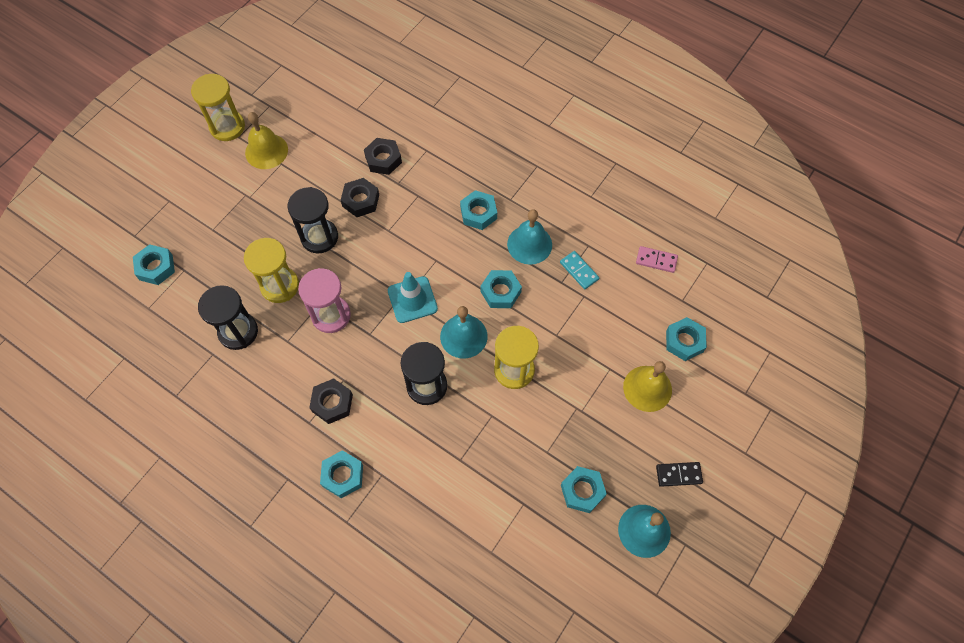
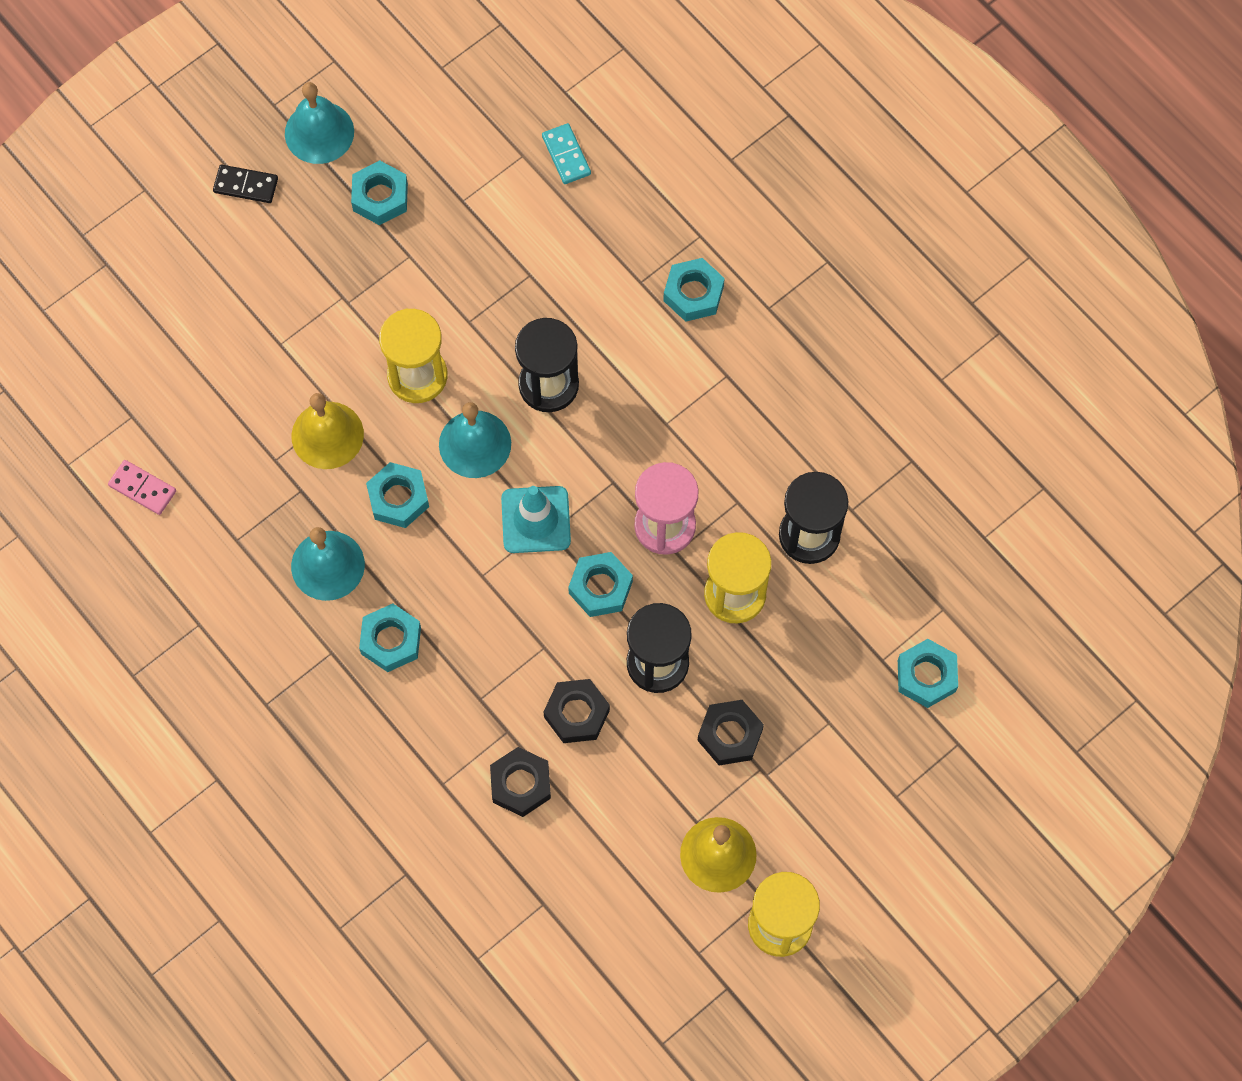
camera: 165 degrees left, 5 degrees up
black nut [309,378,353,424] -> black nut moved to [697,700,764,765]
turquoise domino [560,251,599,289] -> turquoise domino moved to [542,123,591,184]
yellow bell [623,361,672,412] -> yellow bell moved to [292,393,364,469]
turquoise nut [666,317,707,361] -> turquoise nut moved to [568,552,633,617]

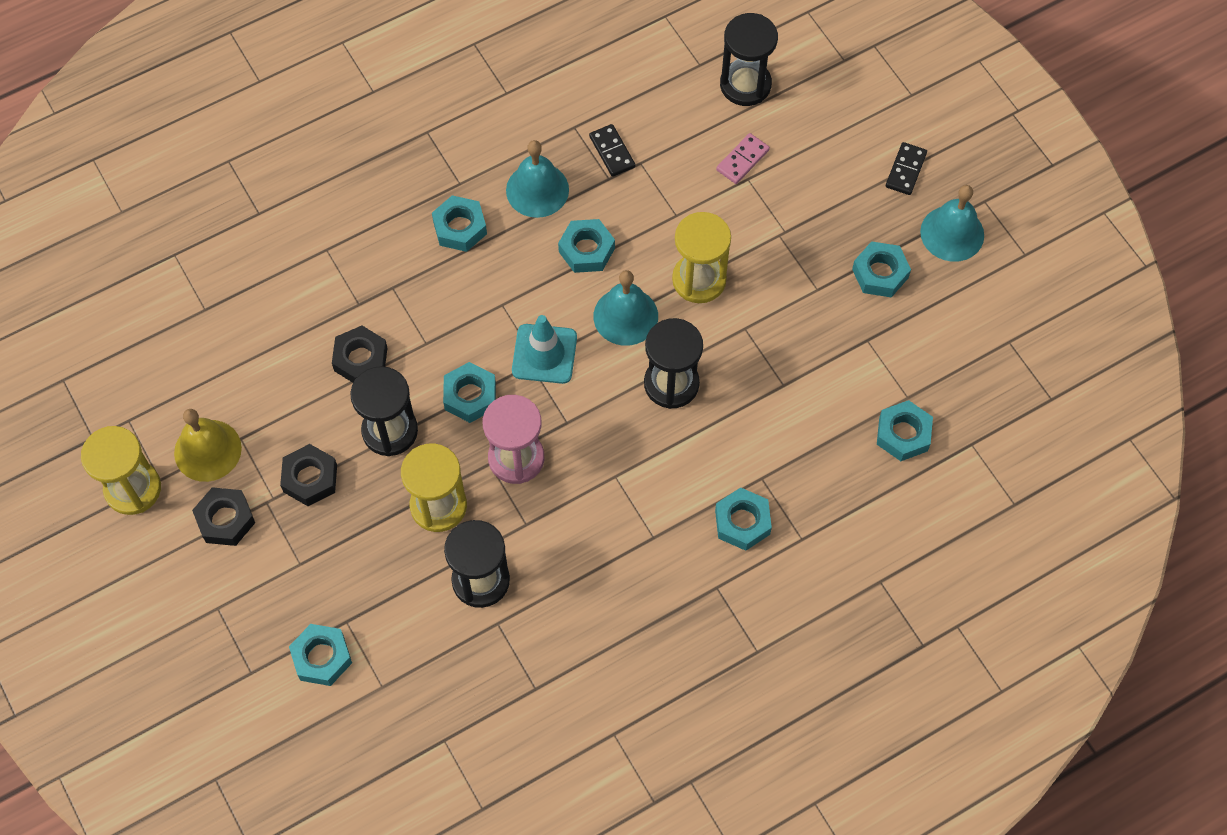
camera: 100 degrees right, 5 degrees down
pink domino [108,460,176,515] -> pink domino moved to [716,133,770,184]
yellow bell [292,393,364,469] -> none
black nut [490,747,551,817] -> black nut moved to [192,487,255,546]
turquoise domino [542,123,591,184] -> turquoise nut [877,400,933,461]
none -> black domino [589,124,635,177]
none -> black hourglass [720,13,778,106]

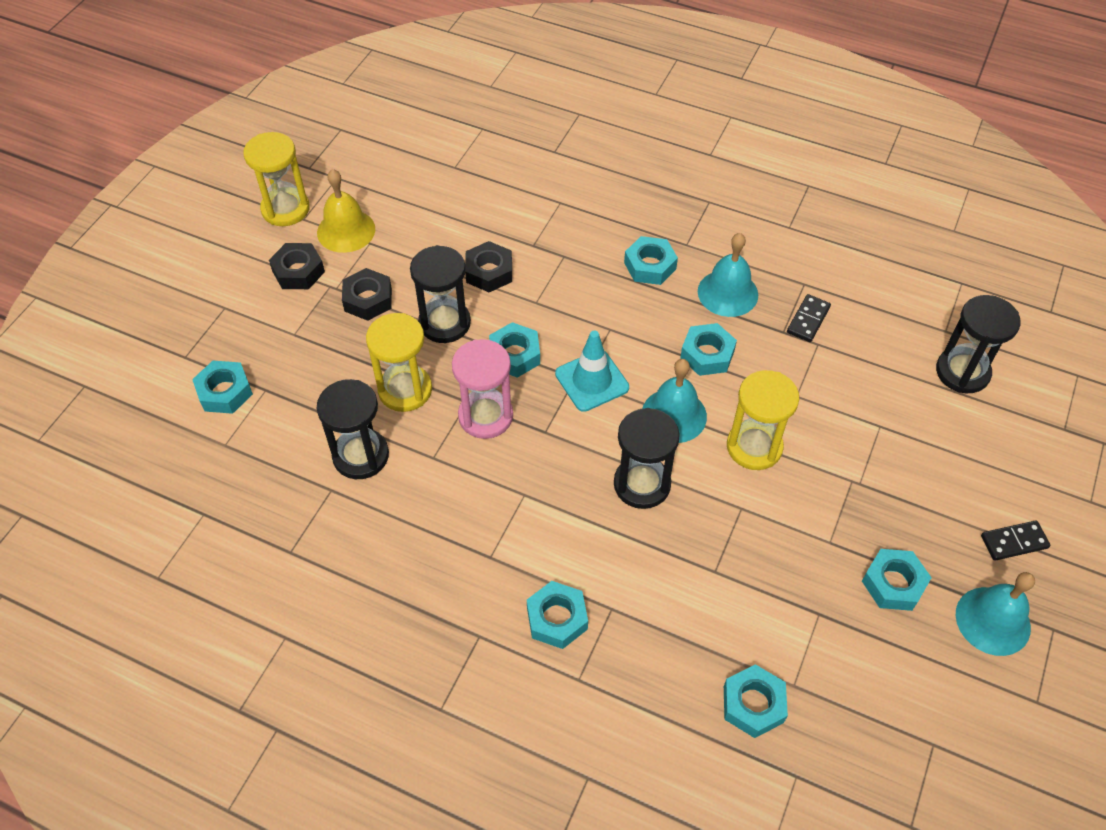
camera: 55 degrees right, 10 degrees down
pink domino [716,133,770,184] -> none

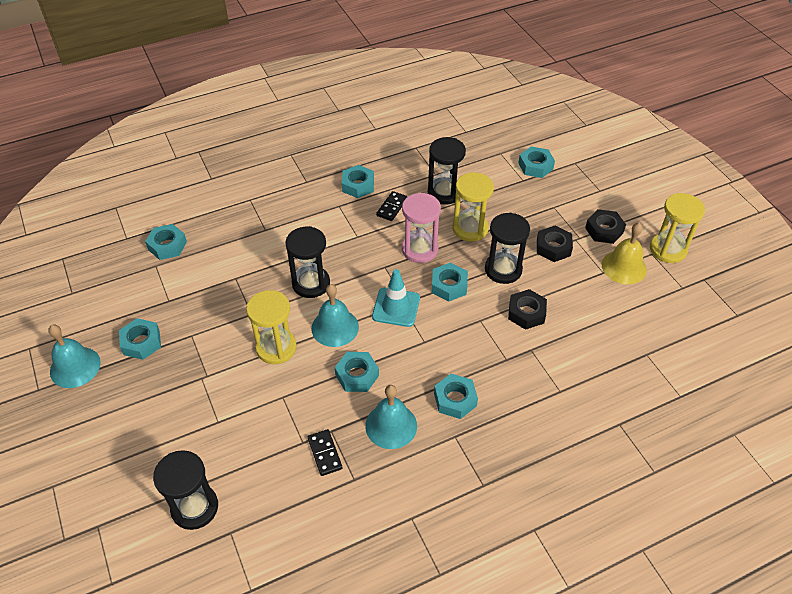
camera: 130 degrees right, 5 degrees down
turquoise nut [527,581,588,649] -> turquoise nut moved to [342,165,374,198]
black domino [981,520,1050,561] -> black domino moved to [376,191,408,221]

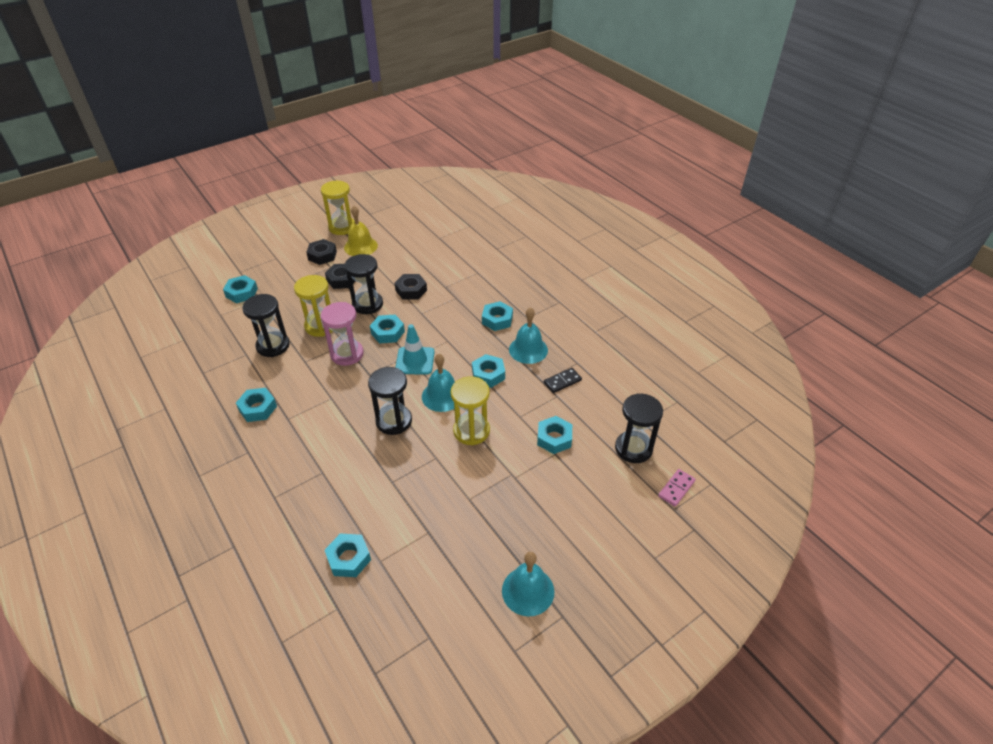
camera: 100 degrees left, 5 degrees down
turquoise nut [119,318,161,360] -> turquoise nut moved to [537,416,572,454]
black domino [376,191,408,221] -> none
none -> pink domino [658,469,696,507]

